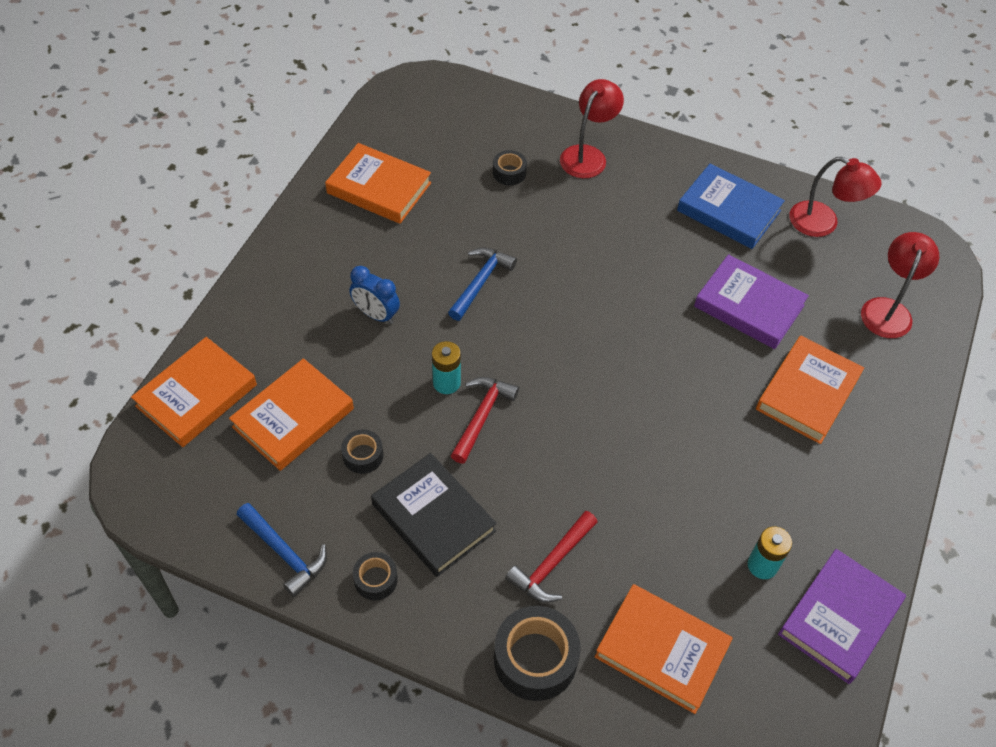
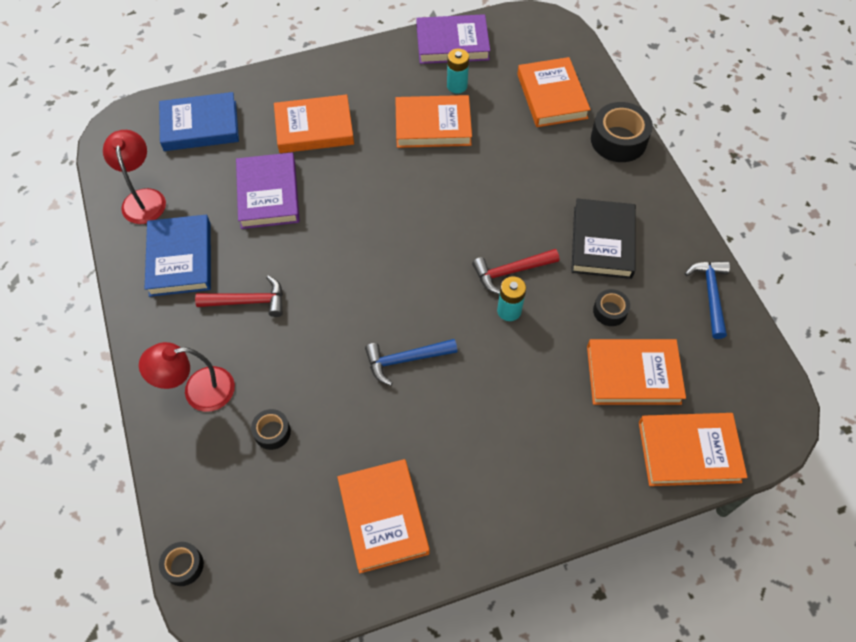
camera: 130 degrees left, 5 degrees up
blue clock [349,266,400,324] -> none
black tape [353,552,398,600] -> black tape moved to [159,542,204,586]
red hammer [505,511,597,603] -> red hammer moved to [195,275,283,317]
red lamp [861,232,939,338] -> blue book [159,92,239,151]
none -> orange book [395,95,472,148]

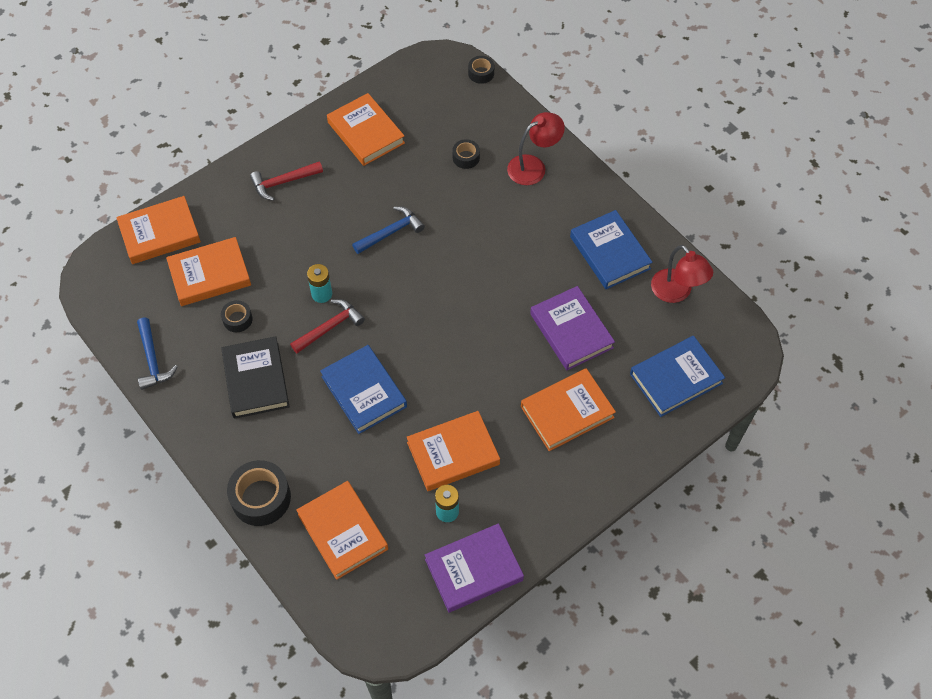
camera: 160 degrees right, 0 degrees up
red hammer [195,275,283,317] -> red hammer moved to [250,161,323,201]
none -> blue book [320,345,407,434]

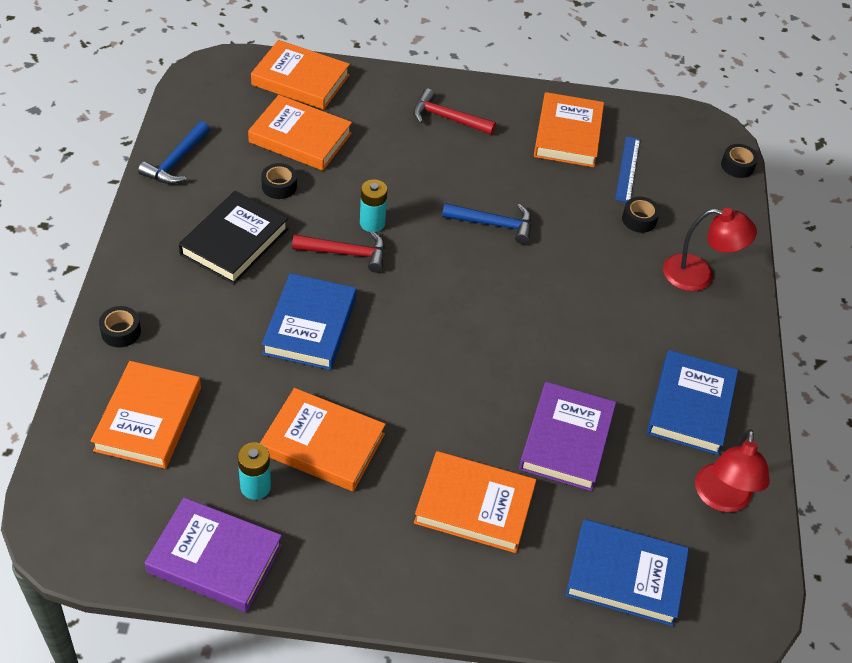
camera: 40 degrees right, 10 degrees down
black tape [227,460,291,526] -> black tape [99,306,141,347], size x0.54
none -> blue ruler [615,136,640,202]

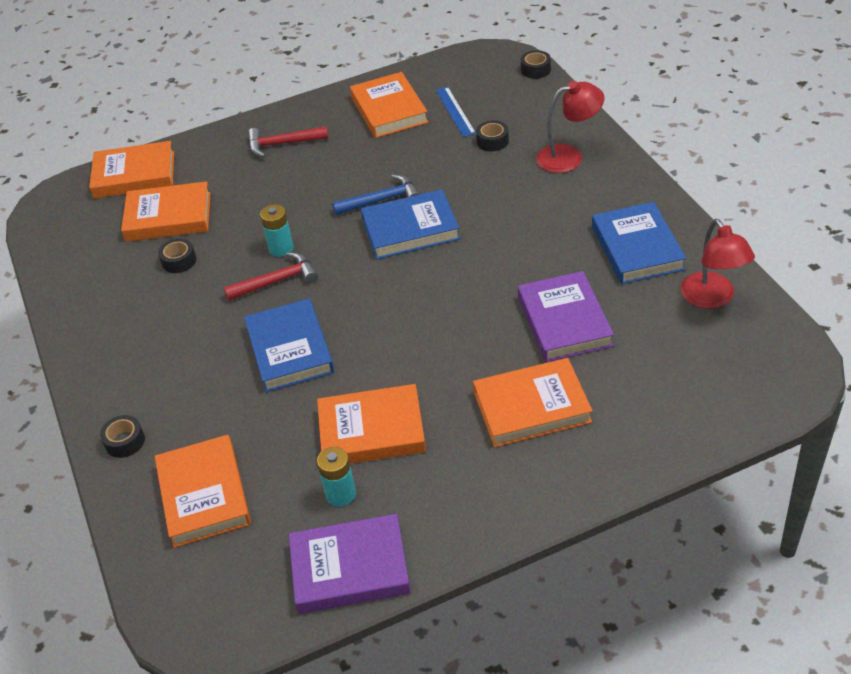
camera: 20 degrees left, 5 degrees down
blue hammer [138,121,210,184] -> none
black book [179,191,288,284] -> none
blue book [566,519,689,626] -> blue book moved to [361,189,460,259]

